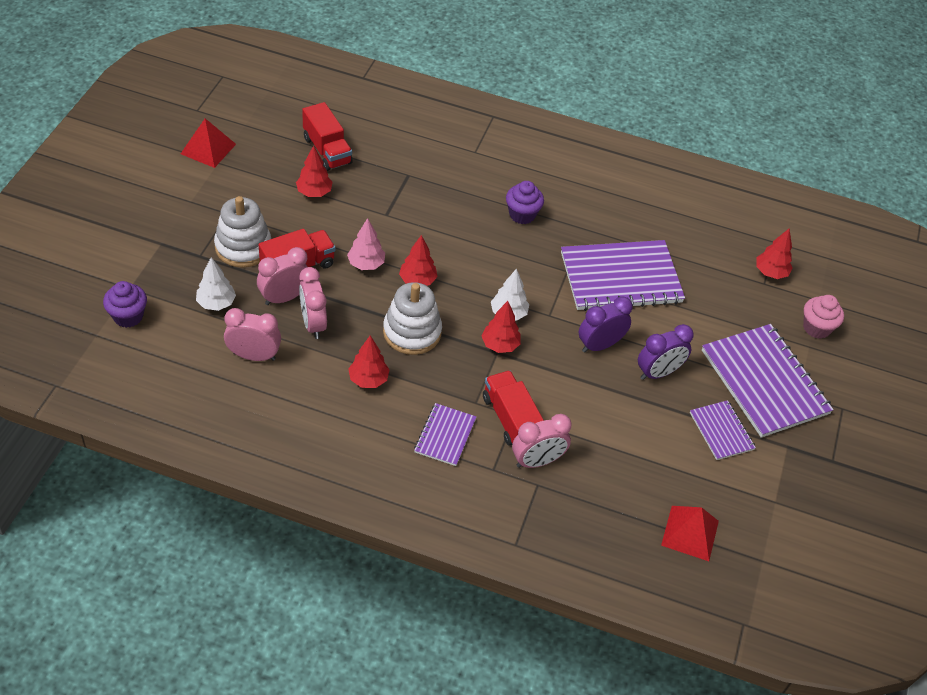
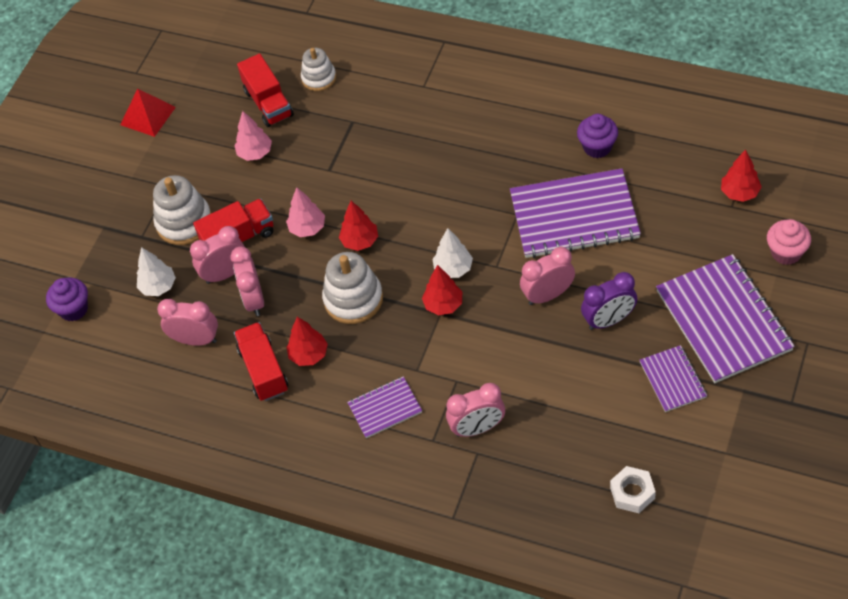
camera: 15 degrees right, 5 degrees up
red tree [296,145,333,197] -> pink tree [234,111,272,161]
purple notebook [414,403,477,466] -> purple notebook turned 45 degrees clockwise [347,376,422,438]
red truck [483,371,544,446] -> red truck moved to [234,322,288,401]
purple cupcake [506,181,544,224] -> purple cupcake moved to [577,114,618,158]
purple clock [578,296,633,353] -> pink clock [520,247,575,305]
red pyramid [661,506,719,561] -> white nut [610,466,656,513]
none -> white stacking toy [301,48,336,91]

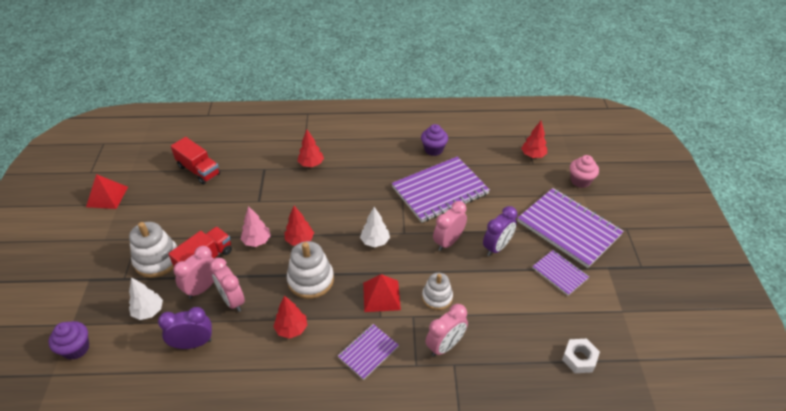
camera: 30 degrees left, 10 degrees down
pink clock [157,299,218,346] -> purple clock [158,307,212,349]
pink tree [234,111,272,161] -> none
red truck [234,322,288,401] -> none
white stacking toy [301,48,336,91] -> white stacking toy moved to [422,273,453,310]
red tree [422,265,462,315] -> red tree moved to [298,130,324,167]
none -> red pyramid [363,274,401,312]

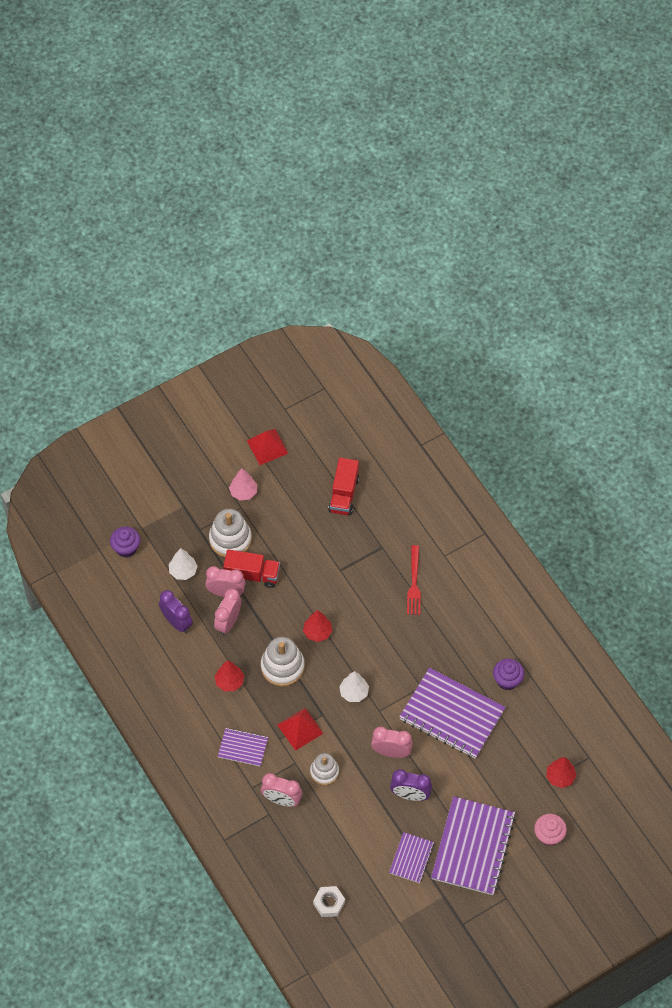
camera: 60 degrees right, 15 degrees up
pink tree [241,206,271,247] -> pink tree moved to [229,468,257,501]
red tree [298,130,324,167] -> red fork [407,545,421,615]

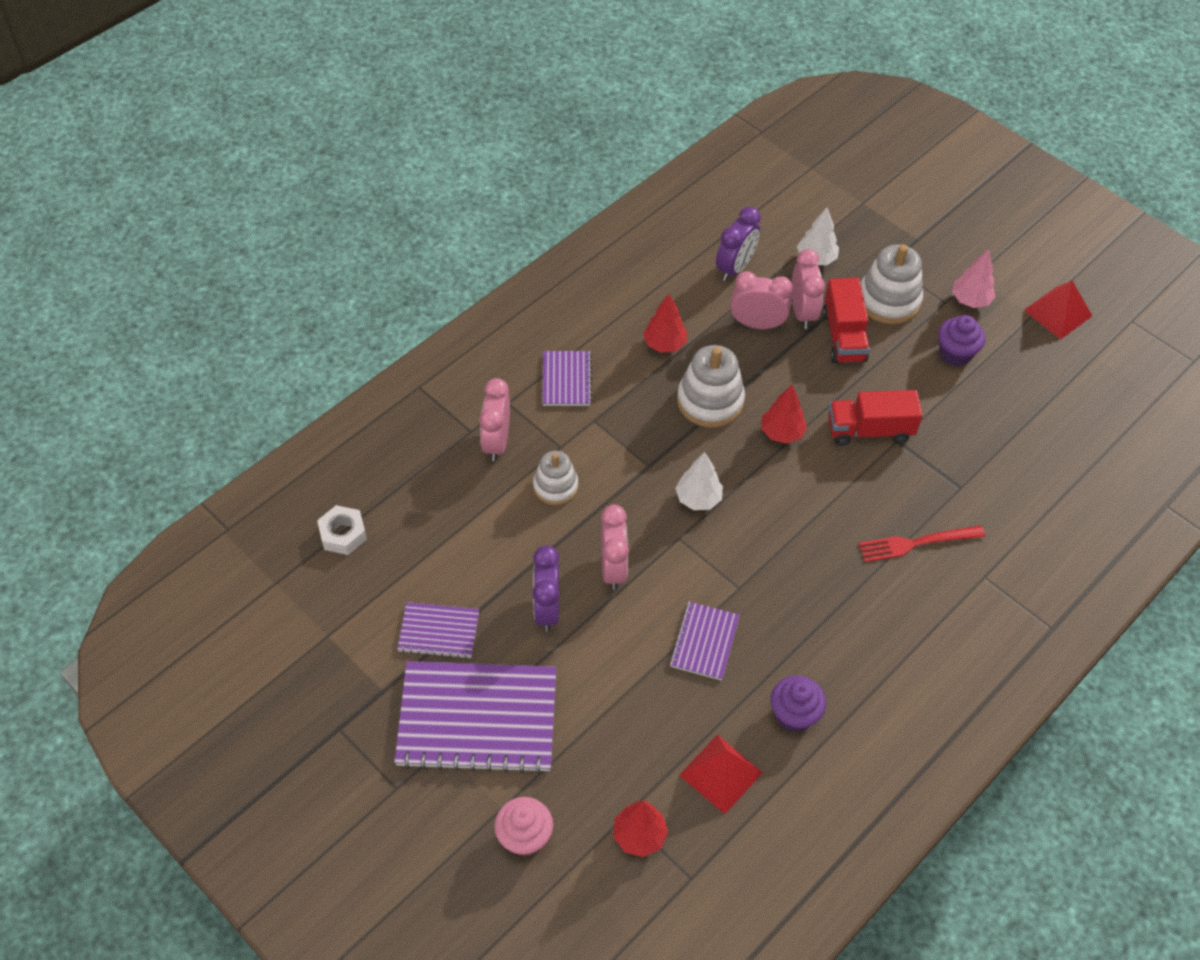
camera: 75 degrees right, 5 degrees down
purple cupcake [110,527,140,558] -> purple cupcake moved to [938,315,985,366]
red pyramid [277,708,324,751] -> red pyramid moved to [679,735,763,814]
red truck [328,458,359,516] -> red truck moved to [828,390,923,446]
purple notebook [399,668,506,759] -> purple notebook [670,602,740,681], size x0.50

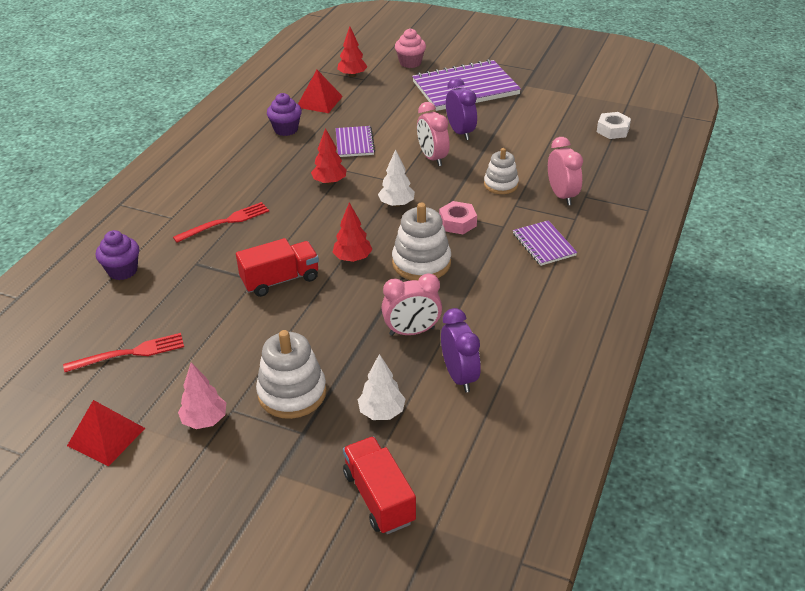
camera: 160 degrees right, 15 degrees down
purple notebook [397,602,479,659] -> none
red tree [643,294,687,353] -> red tree moved to [311,128,347,185]
purple clock [716,207,761,281] -> purple clock turned 150 degrees clockwise [441,308,481,392]
pink clock [792,249,825,329] -> none
red truck [822,278,870,363] -> red truck moved to [343,436,416,534]
purple cupcake [938,315,985,366] -> purple cupcake moved to [96,230,139,280]
none -> red fork [63,333,184,372]
none -> pink nut [439,201,477,234]

